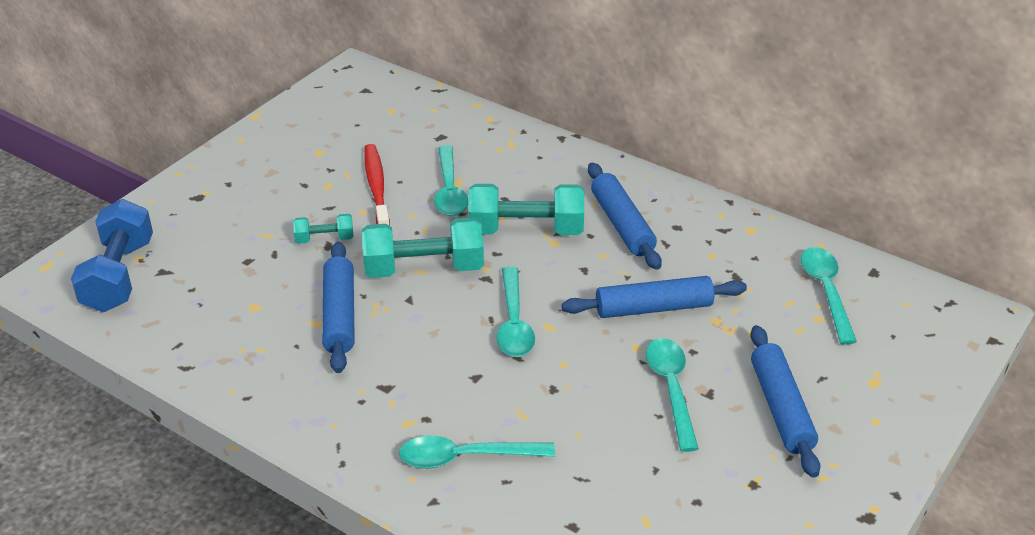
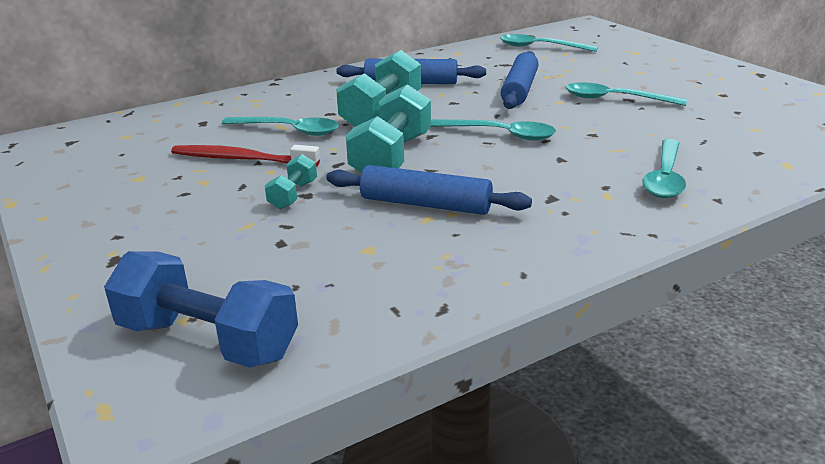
camera: 65 degrees left, 10 degrees down
blue rolling pin [750,325,820,478] -> none

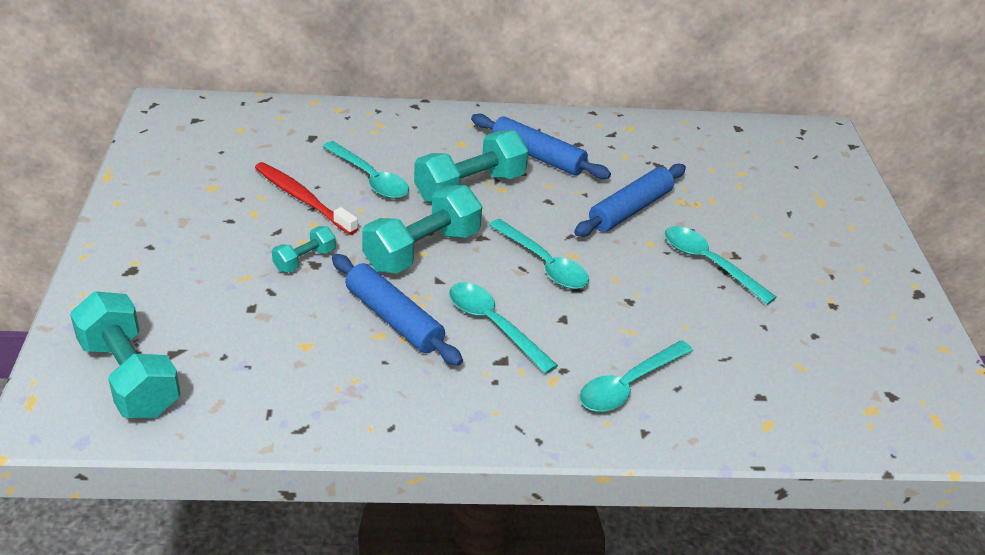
camera: 25 degrees right, 10 degrees up
blue dumbbell [104,251,298,368] -> turquoise dumbbell [70,291,181,418]
turquoise spoon [500,34,598,52] -> turquoise spoon moved to [449,282,558,374]

